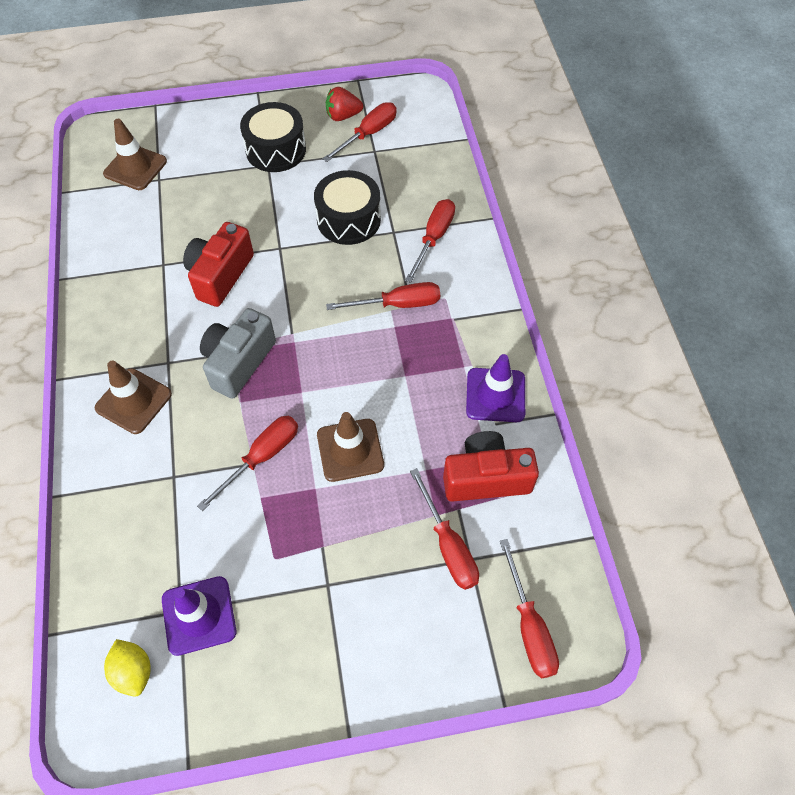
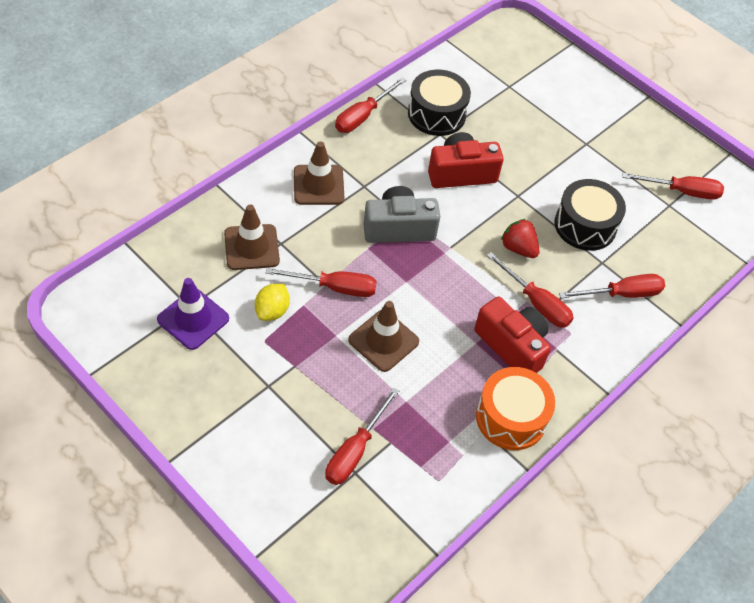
camera: 50 degrees right, 5 degrees down
brown traffic cone [103,119,167,190] -> brown traffic cone moved to [224,205,280,270]
yellow lemon [104,639,151,697] -> yellow lemon moved to [255,284,290,321]
black drum [240,102,306,172] -> black drum moved to [408,70,471,136]
red strawberry [326,87,363,121] -> red strawberry moved to [501,219,540,258]
red camera [443,431,539,502] -> red camera moved to [474,297,551,373]
purple traffic cone [466,354,525,422] -> orange drum [476,367,555,450]
red screwdriver [500,539,559,679] -> red screwdriver moved to [335,78,406,133]

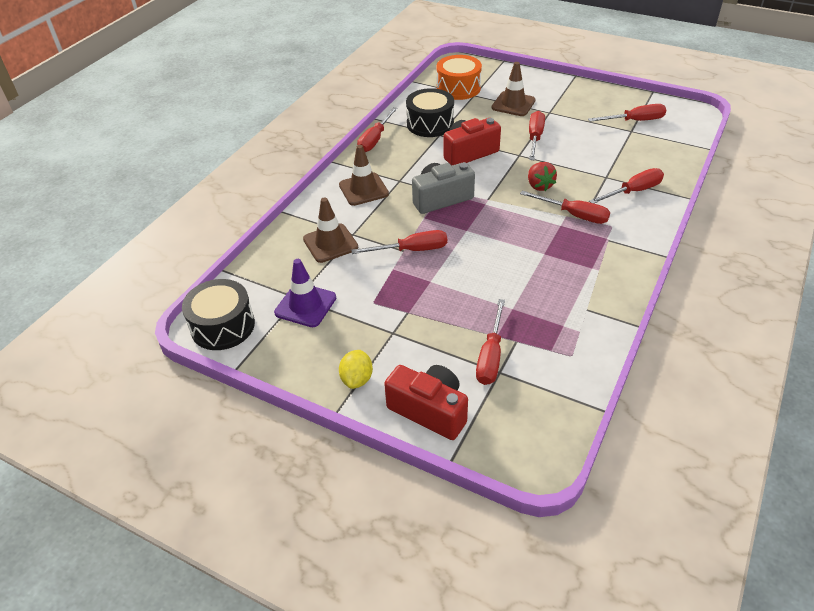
camera: 10 degrees left, 10 degrees down
yellow lemon [255,284,290,321] -> yellow lemon moved to [339,350,373,389]
brown traffic cone [348,301,419,372] -> brown traffic cone moved to [491,62,536,116]
red camera [474,297,551,373] -> red camera moved to [384,365,468,440]
orange drum [476,367,555,450] -> orange drum moved to [437,55,482,100]
red strawberry [501,219,540,258] -> red strawberry turned 135 degrees counterclockwise [528,162,557,191]
black drum [555,179,626,251] -> black drum moved to [182,279,255,350]
none -> red screwdriver [529,111,545,160]

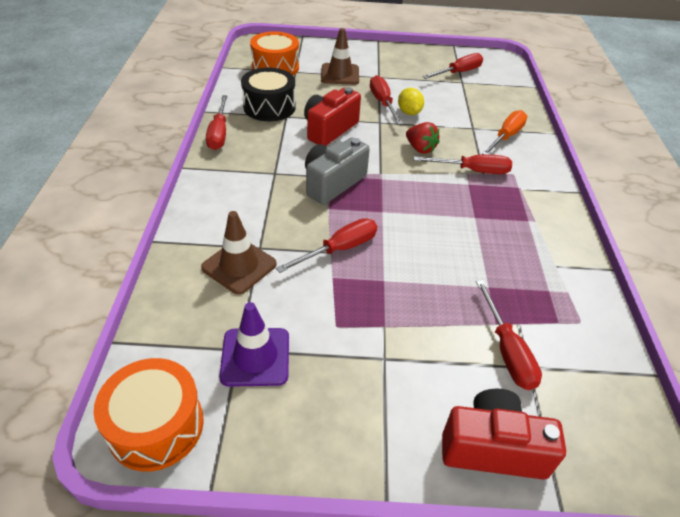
camera: 30 degrees left, 0 degrees up
black drum [182,279,255,350] -> orange drum [94,358,204,472]
brown traffic cone [339,145,389,206] -> none
yellow lemon [339,350,373,389] -> yellow lemon moved to [398,88,424,115]
red screwdriver [589,168,664,203] -> orange screwdriver [482,110,528,155]

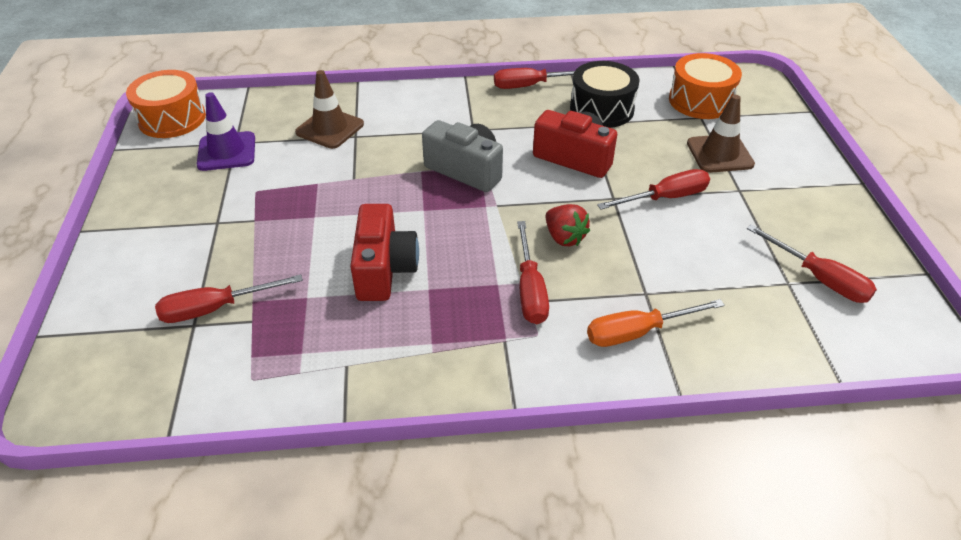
camera: 85 degrees right, 0 degrees up
red screwdriver [276,218,377,273] -> none
yellow lemon [398,88,424,115] -> none
red strawberry [406,122,440,154] -> red strawberry turned 75 degrees counterclockwise [546,204,590,246]
red camera [442,389,566,479] -> red camera moved to [350,204,419,301]
orange screwdriver [482,110,528,155] -> orange screwdriver turned 135 degrees clockwise [587,299,725,347]

